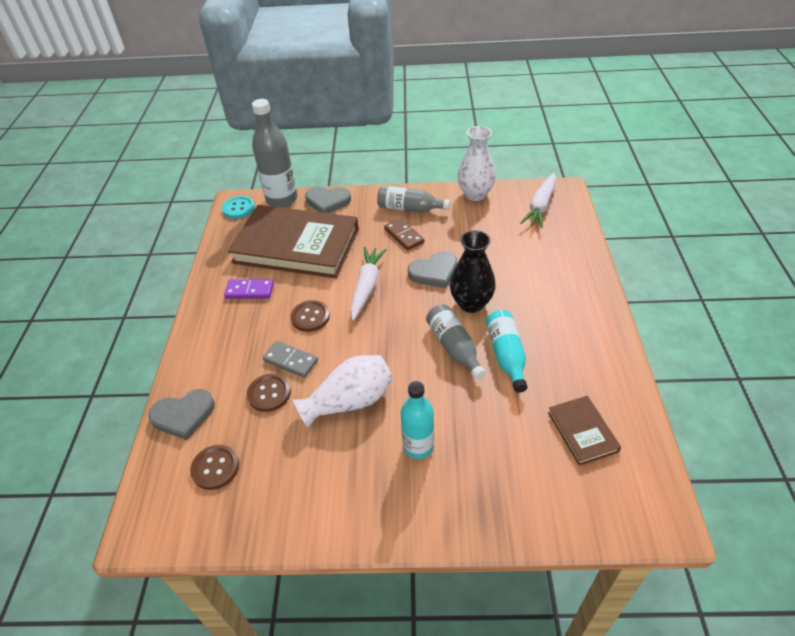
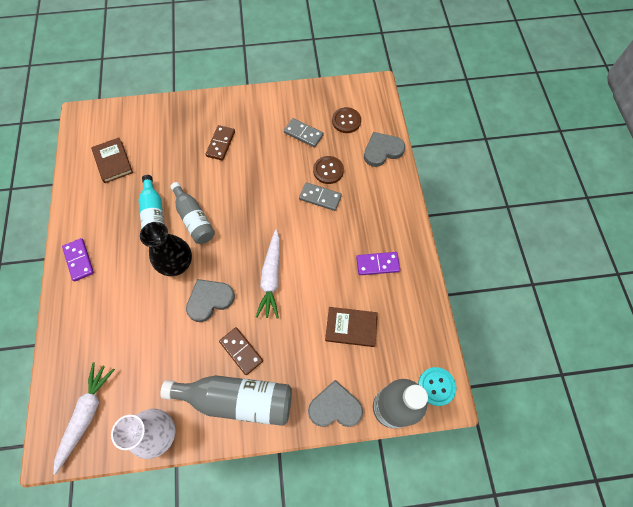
camera: 170 degrees right, 20 degrees up
brown book [228,205,359,278] -> brown book [325,307,378,347], size x0.44
brown button [291,300,330,332] -> none
white vase [293,355,393,428] -> none
grey bottle [377,185,450,213] -> grey bottle [160,375,292,426], size x1.52
turquoise bottle [401,381,434,459] -> brown domino [205,125,235,160]
none -> purple domino [62,238,94,282]
none -> grey domino [284,118,324,147]

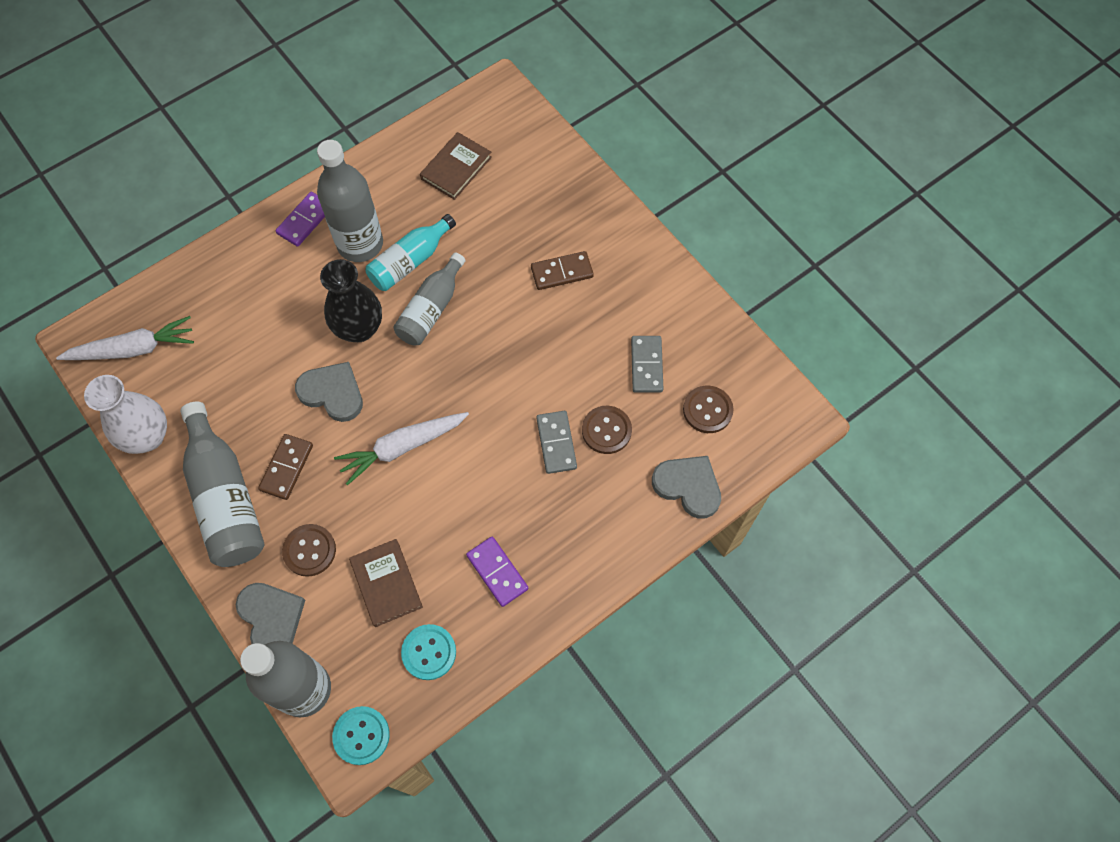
camera: 60 degrees right, 0 degrees up
none -> brown button [282,524,336,577]
none -> grey bottle [317,140,383,262]
none -> turquoise button [401,624,456,680]

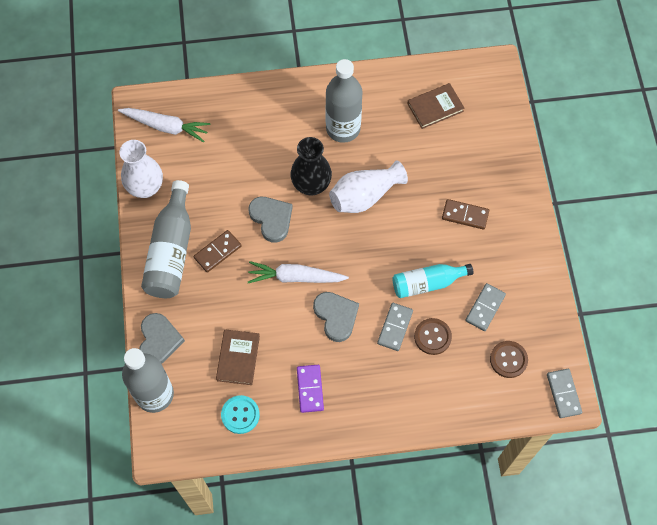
camera: 30 degrees right, 0 degrees up
purple domino [275,192,325,247] -> none
brown button [282,524,336,577] -> none
turquoise button [332,706,390,765] -> none
turquoise bottle [366,214,456,291] -> turquoise bottle moved to [393,264,474,298]
grey bottle [393,253,465,346] -> white vase [329,160,408,213]
grey heart [652,456,721,519] -> grey heart moved to [313,292,359,342]
none -> grey domino [547,369,582,418]

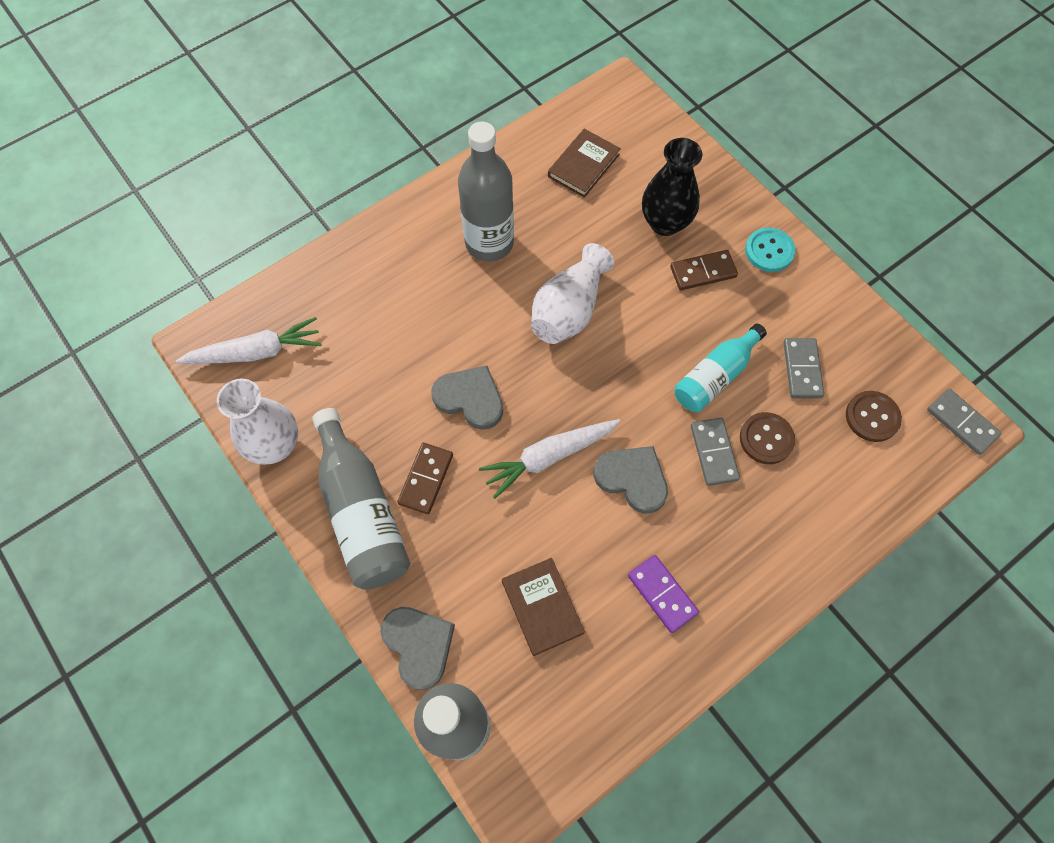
camera: 30 degrees left, 0 degrees up
turquoise button [221,395,260,434] -> turquoise button moved to [745,227,796,272]
black vase [291,137,332,195] -> black vase moved to [642,138,702,236]

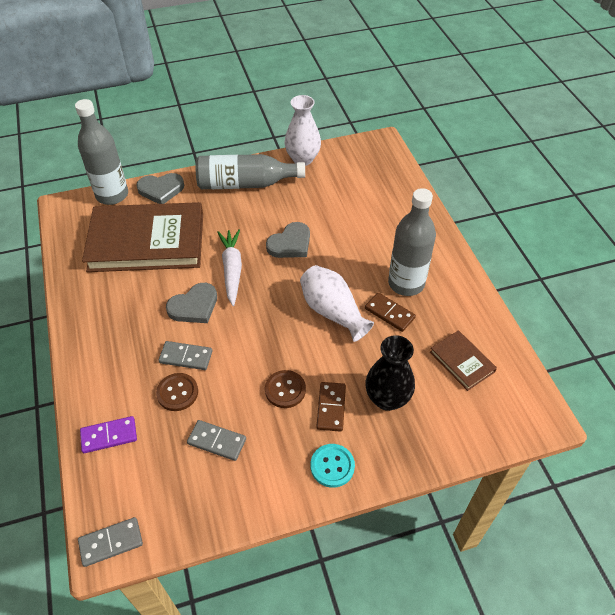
camera: 110 degrees right, 15 degrees down
white carrot [176,317,321,364] -> none
brown domino [397,443,453,514] -> brown domino moved to [365,292,416,332]
brown book [502,558,585,656] -> brown book [82,202,203,272], size x2.28
purple domino [628,555,699,633] -> purple domino moved to [80,416,137,453]
turquoise bottle [674,324,767,412] -> none
brown button [846,391,902,442] -> brown button moved to [265,370,306,408]

